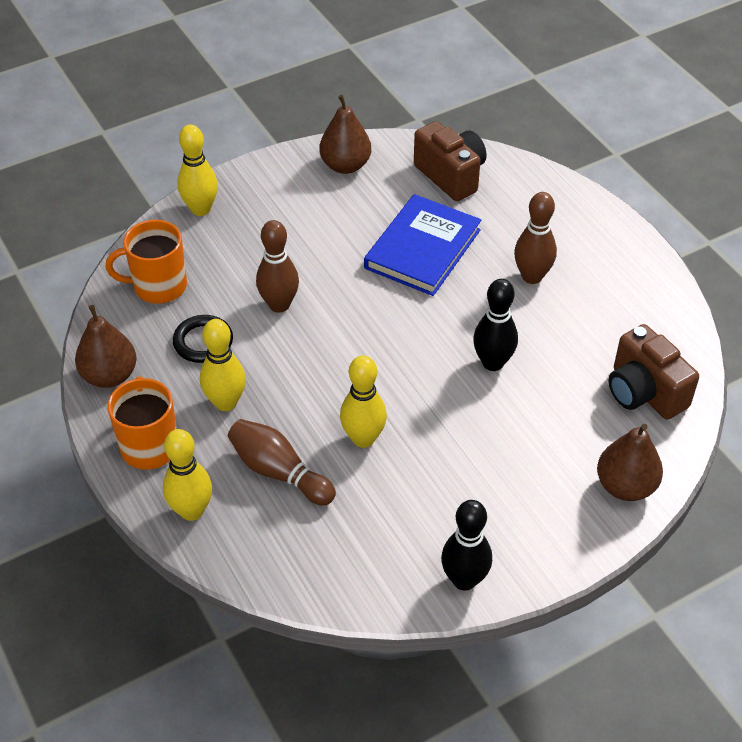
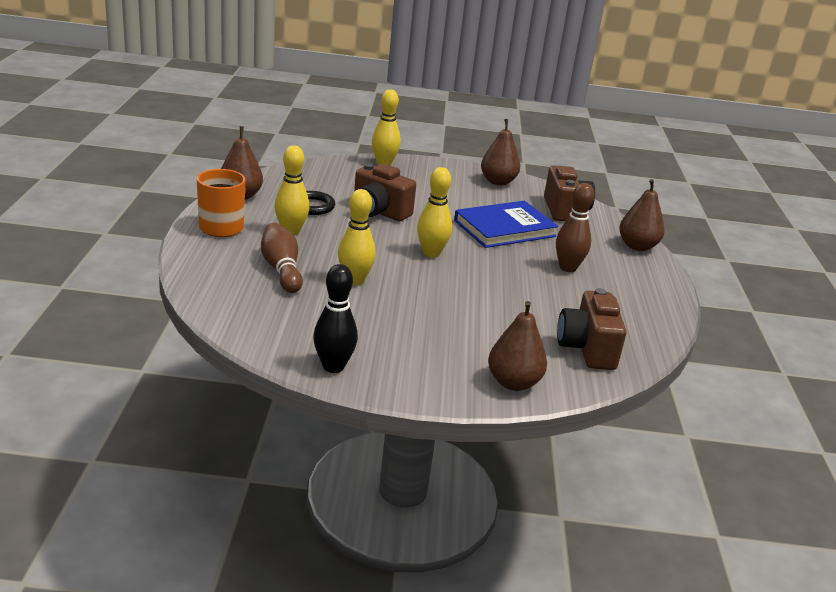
camera: 30 degrees right, 20 degrees down
orange mug [106,220,187,304] -> none
yellow bowling pin [163,429,212,521] -> yellow bowling pin moved to [417,167,452,258]
brown bowling pin [256,220,299,313] -> brown camera [354,163,416,221]
black bowling pin [473,279,518,371] -> none
none -> brown pear [619,179,665,251]

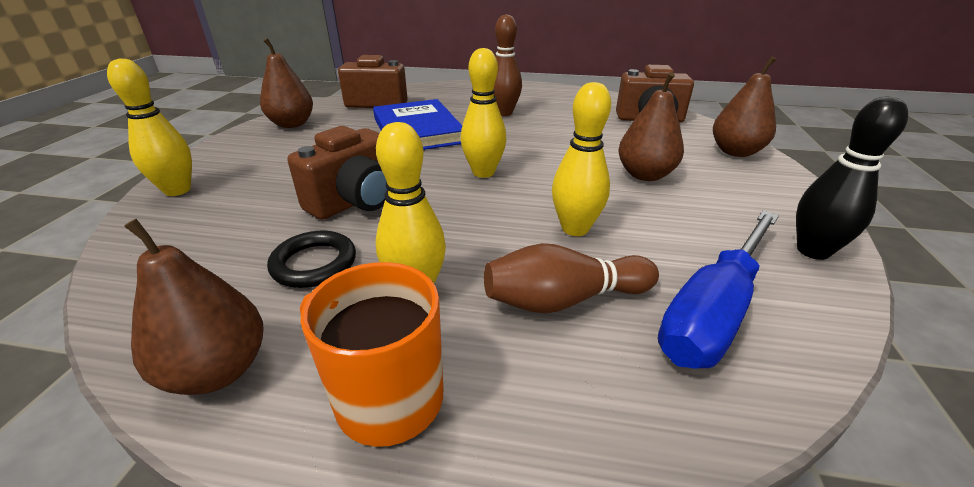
camera: 80 degrees left, 5 degrees up
brown pear [619,179,665,251] -> brown pear moved to [618,72,684,181]
none -> blue screwdriver [658,210,779,369]

